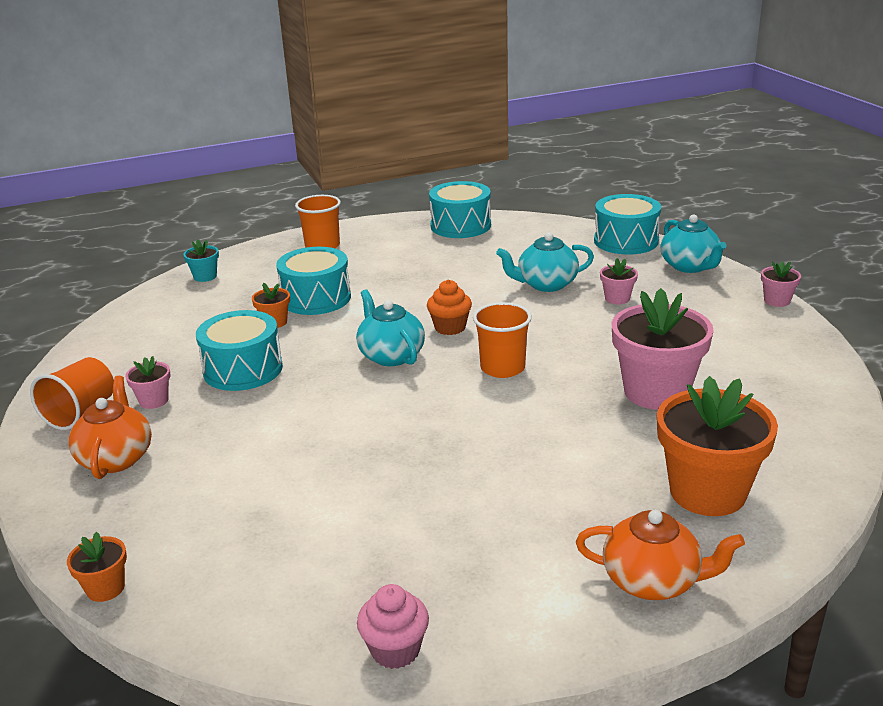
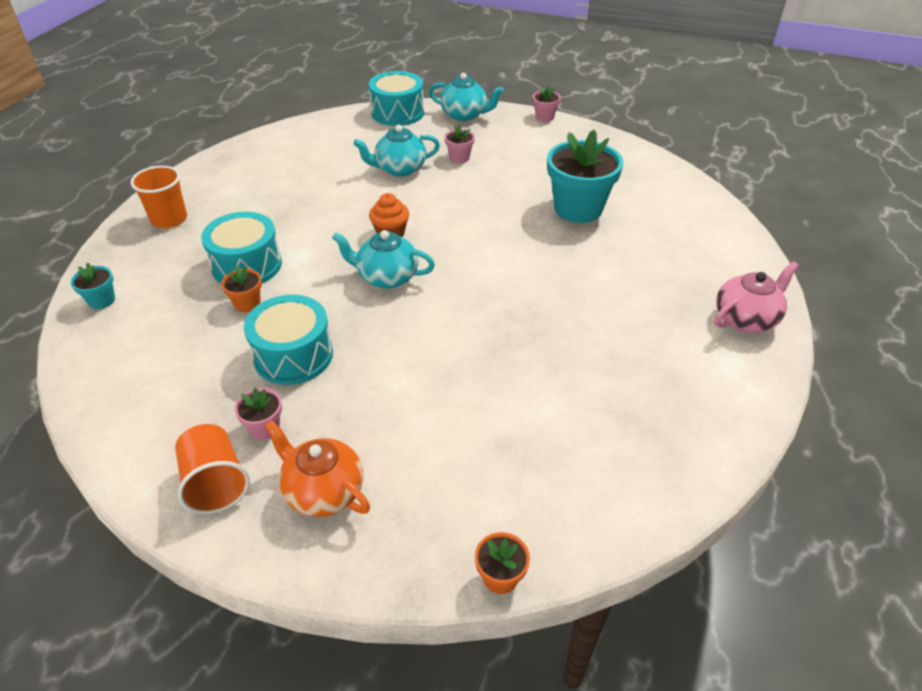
camera: 50 degrees left, 15 degrees up
pink cupcake [357,584,429,669] -> none
turquoise drum [429,181,491,238] -> none
orange cup [473,302,532,378] -> none
turquoise teapot [496,232,594,292] -> turquoise teapot turned 45 degrees clockwise [353,125,440,177]
orange teapot [576,510,745,600] -> pink teapot [714,261,799,333]
pink flower pot [612,288,714,410] -> turquoise flower pot [547,130,623,223]
orange flower pot [657,376,778,516] -> none

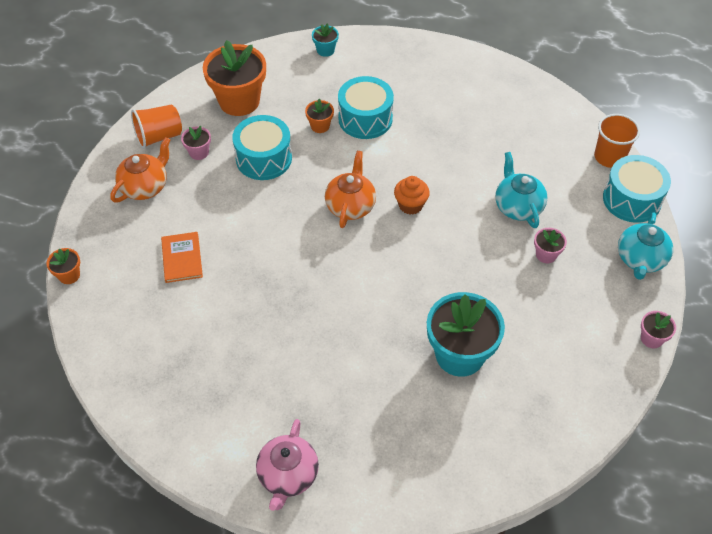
camera: 90 degrees right, 10 degrees up
orange cup [130,166,187,228] -> orange cup moved to [594,114,640,168]
turquoise teapot [332,230,435,289] -> orange teapot [325,151,376,228]
pink teapot [714,261,799,333] -> pink teapot turned 45 degrees clockwise [256,419,319,511]
none -> orange book [161,232,203,283]
none -> orange flower pot [203,40,266,116]

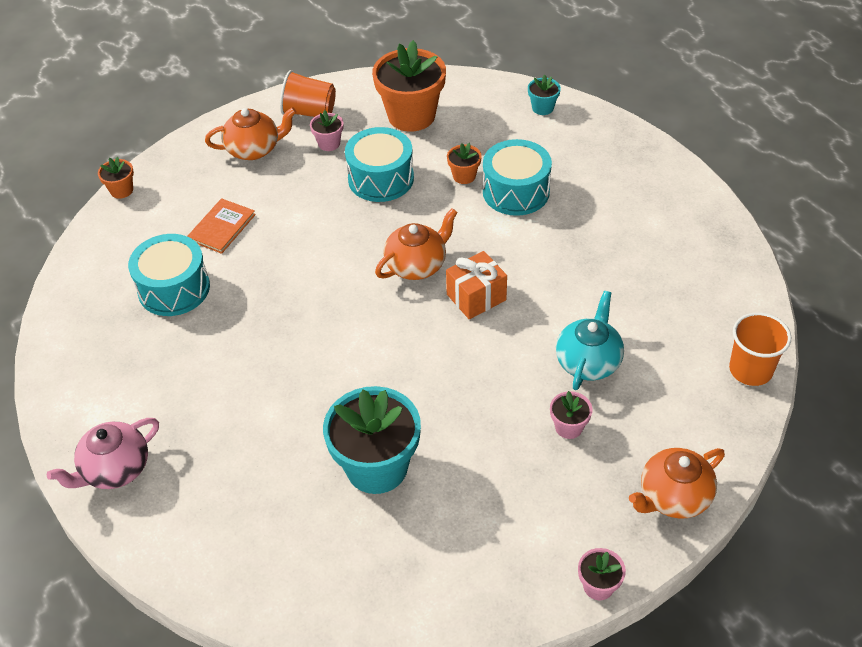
camera: 40 degrees right, 5 degrees down
orange cupcake [394,176,430,214] -> orange gift [446,251,507,319]
turquoise drum [603,155,671,223] -> turquoise drum moved to [128,234,210,316]
turquoise teapot [618,212,673,280] -> orange teapot [629,448,725,518]

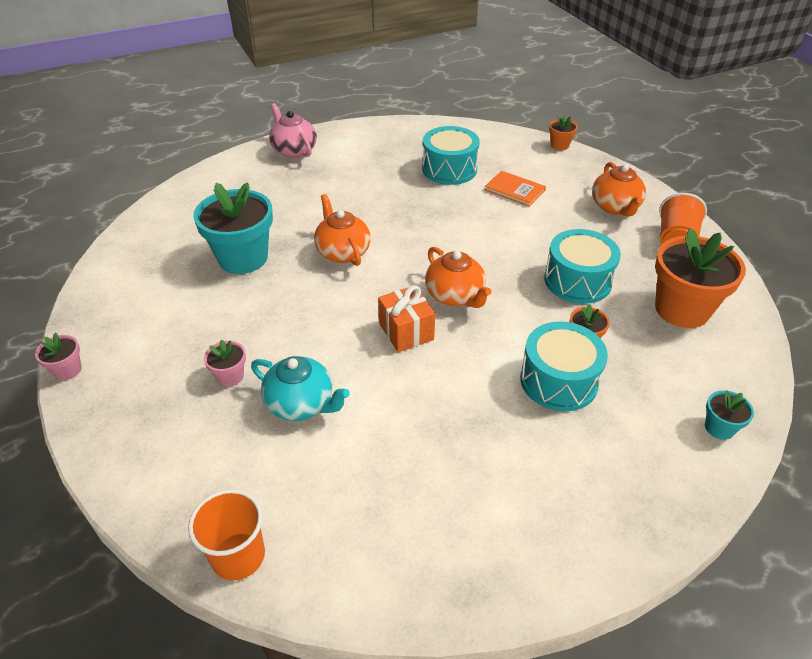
camera: 95 degrees right, 5 degrees down
pink flower pot [310,110,344,151] -> none
orange teapot [629,448,725,518] -> orange teapot moved to [314,194,371,266]

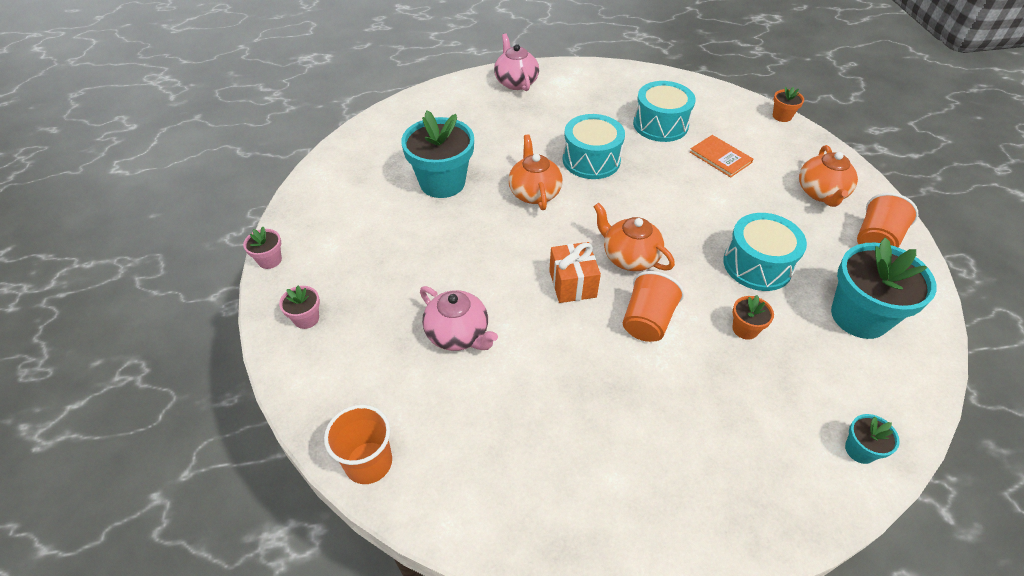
camera: 15 degrees right, 5 degrees up
pink flower pot [204,339,246,386] -> pink flower pot moved to [279,286,320,329]
turquoise teapot [251,356,350,421] -> pink teapot [420,286,498,351]
orange teapot [425,247,492,308] -> orange teapot turned 150 degrees clockwise [593,203,675,271]
turquoise drum [520,321,608,411] -> turquoise drum moved to [562,114,625,179]
orange flower pot [655,228,746,328] -> turquoise flower pot [831,238,937,339]
none -> orange cup [623,271,684,342]

